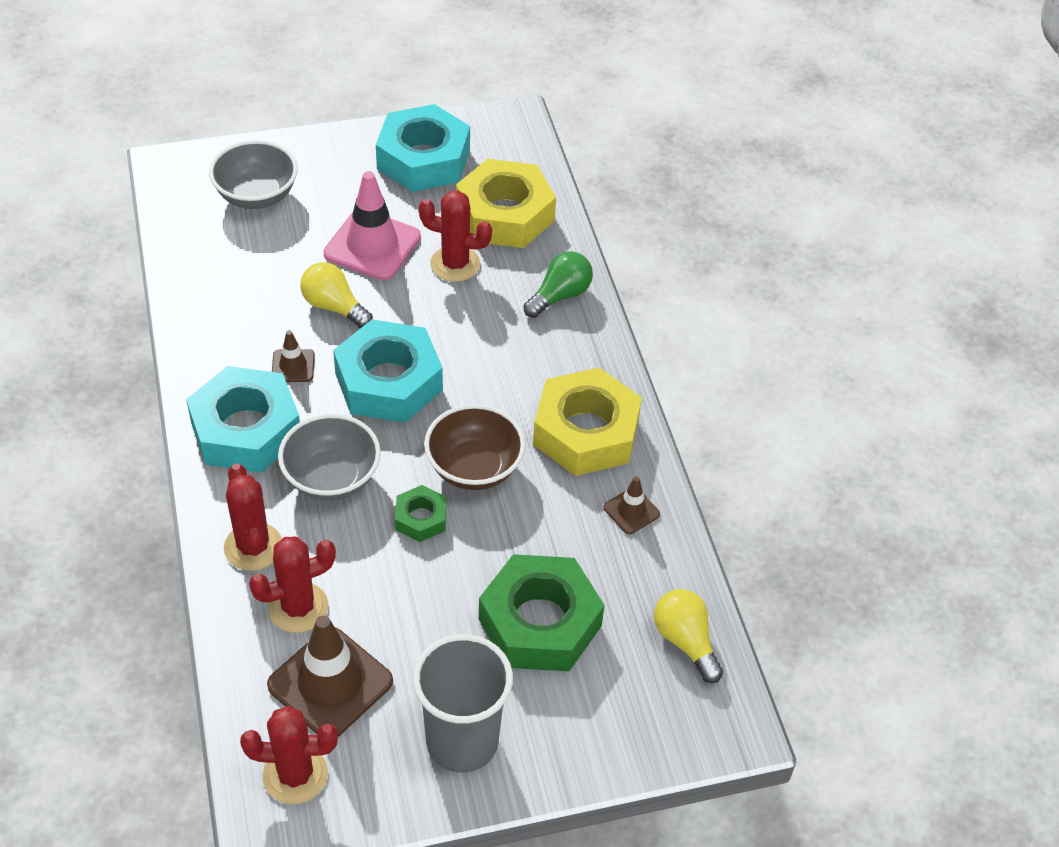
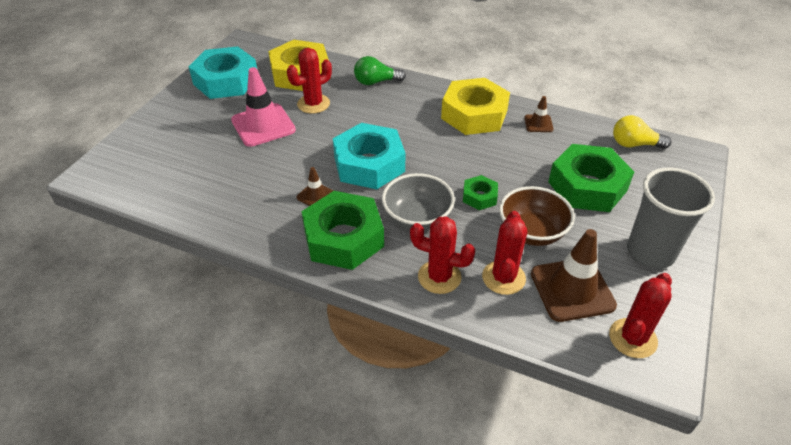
camera: 50 degrees left, 5 degrees down
turquoise nut [186,366,300,473] -> green nut [302,191,384,270]
grey bowl [209,140,298,209] -> none
yellow light bulb [300,262,373,328] -> none
brown bowl [424,404,525,490] -> brown bowl moved to [499,186,575,246]
green light bulb [523,251,593,318] -> green light bulb turned 90 degrees counterclockwise [354,56,406,85]

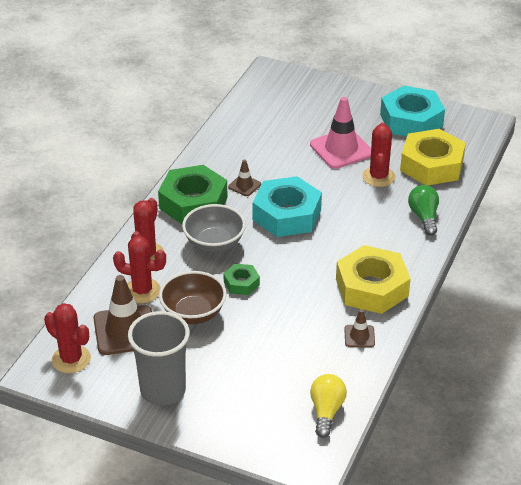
camera: 90 degrees right, 5 degrees down
red cactus [287,48,332,114] -> red cactus turned 45 degrees clockwise [362,122,395,187]
green nut [548,144,634,212] -> none

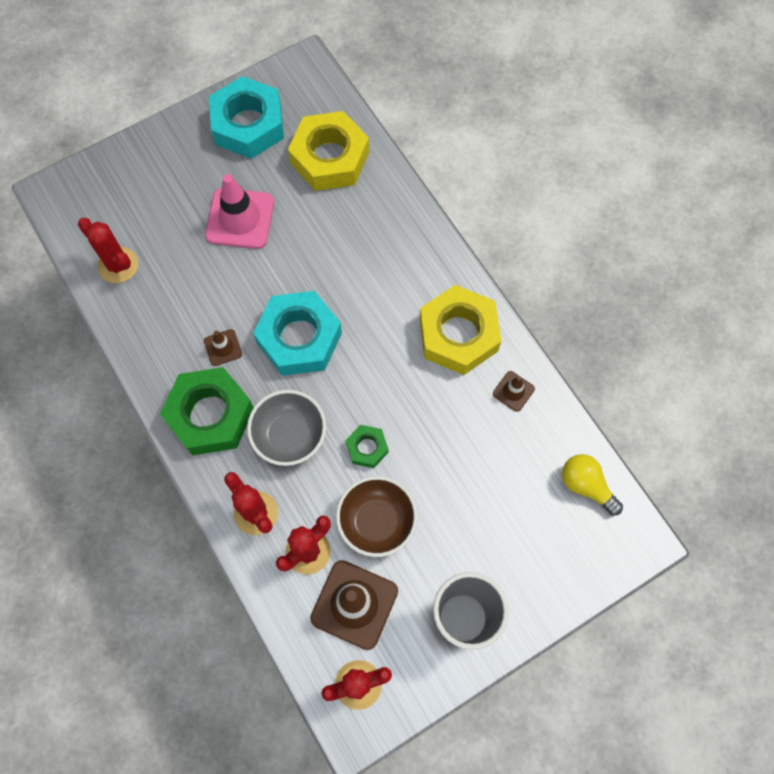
camera: 55 degrees left, 30 degrees up
red cactus [362,122,395,187] -> red cactus moved to [78,218,138,283]
green light bulb [408,185,439,236] -> none

